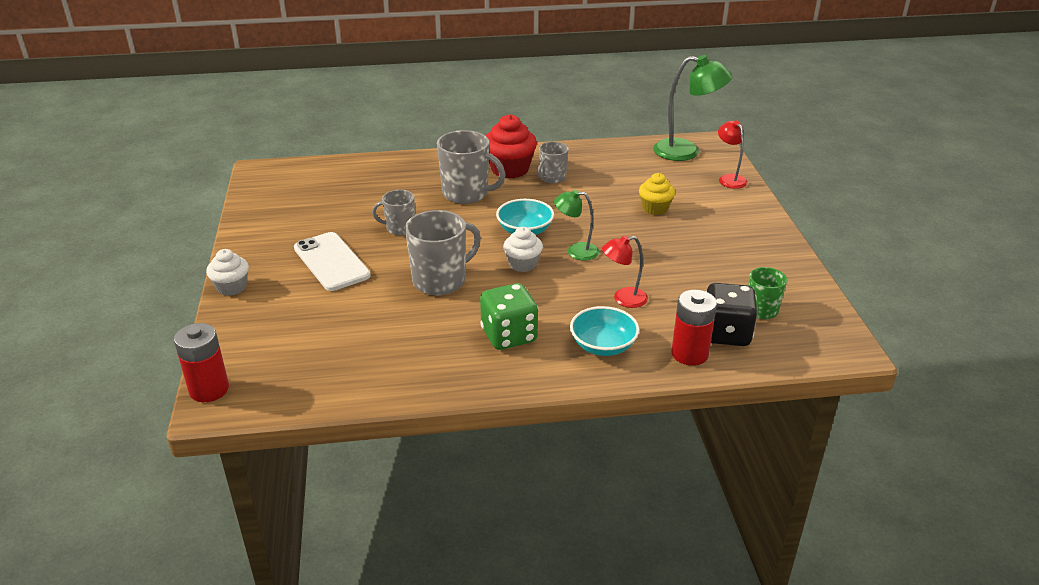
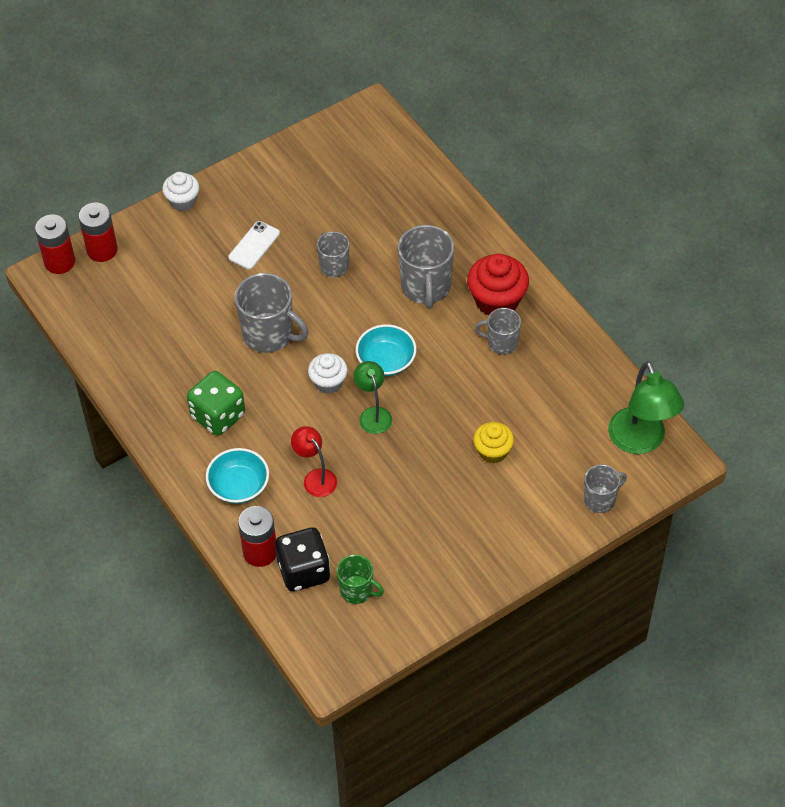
camera: 65 degrees right, 20 degrees up
white phone [294,232,371,291] -> white phone [228,221,280,269], size x0.63
red lamp [718,120,748,189] -> grey mug [584,464,627,513]
none -> red battery [79,202,118,262]

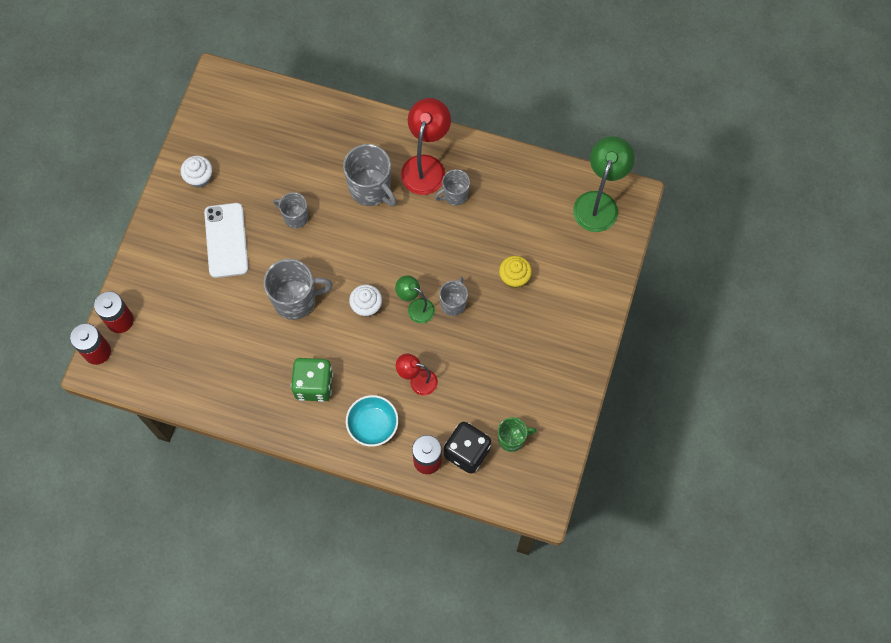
camera: 40 degrees left, 15 degrees up
white cupcake [162,172,199,211] -> white cupcake moved to [180,156,213,188]
white phone [228,221,280,269] -> white phone [204,203,249,278], size x1.58
turquoise bowl [356,324,417,376] -> none
red cupcake [467,254,529,315] -> red lamp [401,98,451,195]
grey mug [584,464,627,513] -> grey mug moved to [439,277,468,316]
green lamp [608,361,684,454] -> green lamp turned 105 degrees counterclockwise [573,136,634,232]

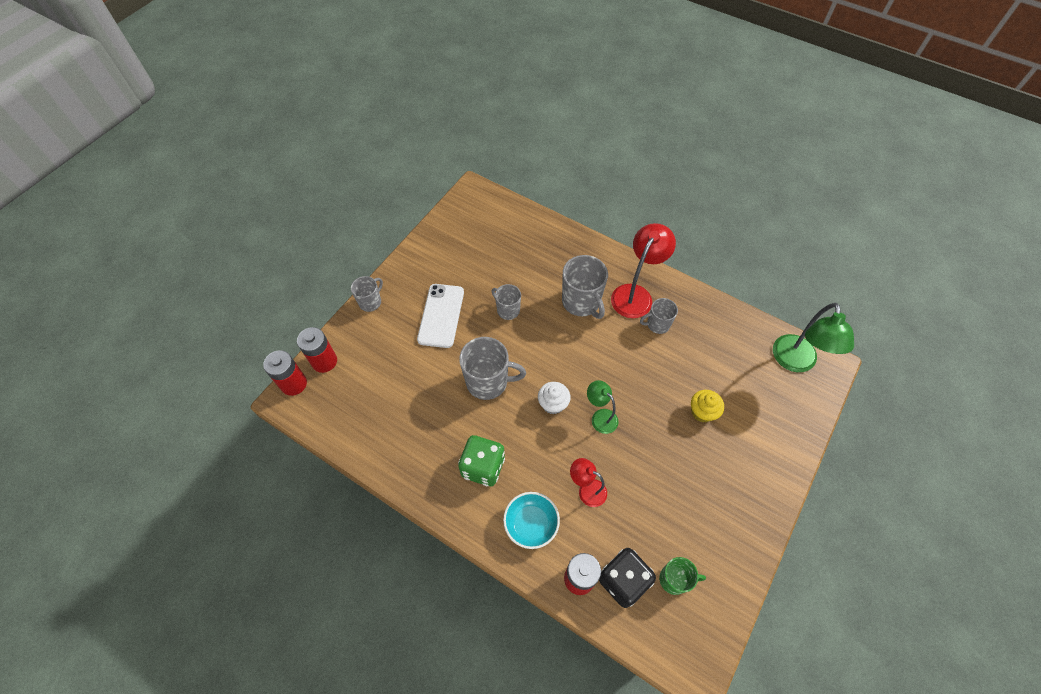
camera: 15 degrees right, 10 degrees down
white cupcake [180,156,213,188] -> none
grey mug [439,277,468,316] -> grey mug moved to [351,276,383,312]
green lamp [573,136,634,232] -> green lamp turned 150 degrees clockwise [773,303,854,372]

